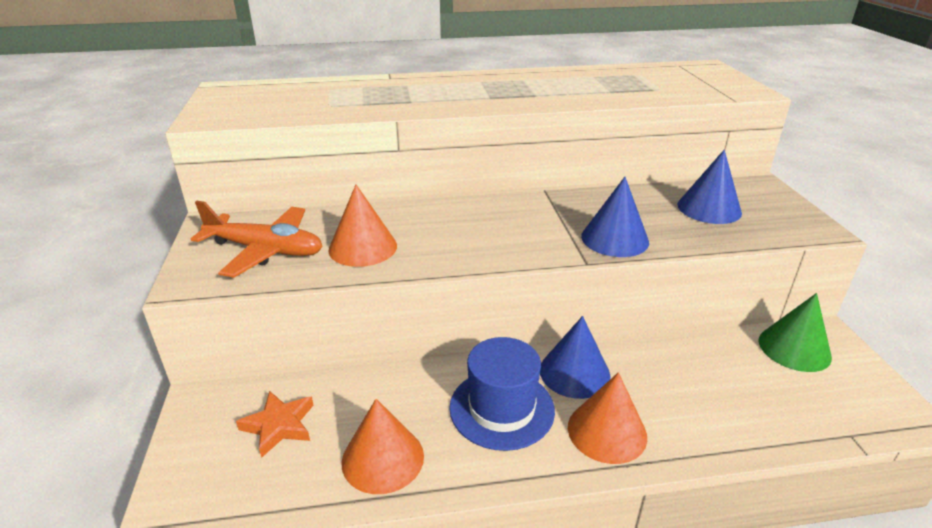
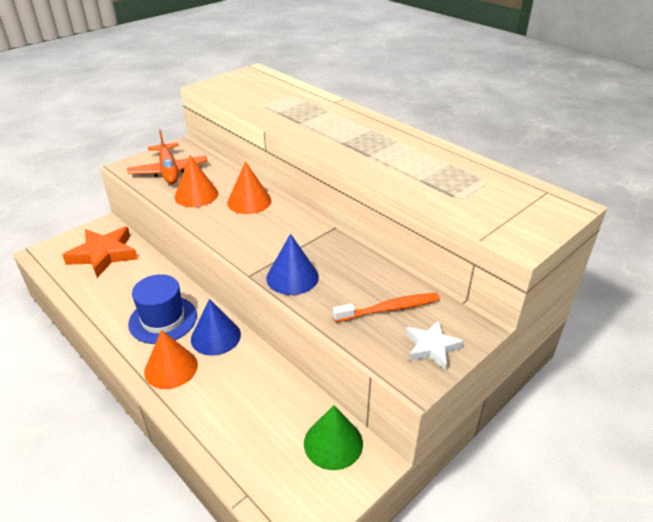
camera: 55 degrees right, 5 degrees up
orange star [236,391,314,458] -> orange star [62,227,138,278], size x1.70
orange cone [341,399,424,494] -> orange cone moved to [227,161,271,214]
blue cone [677,150,742,224] -> orange toothbrush [333,293,440,322]
none -> white star [406,320,464,370]

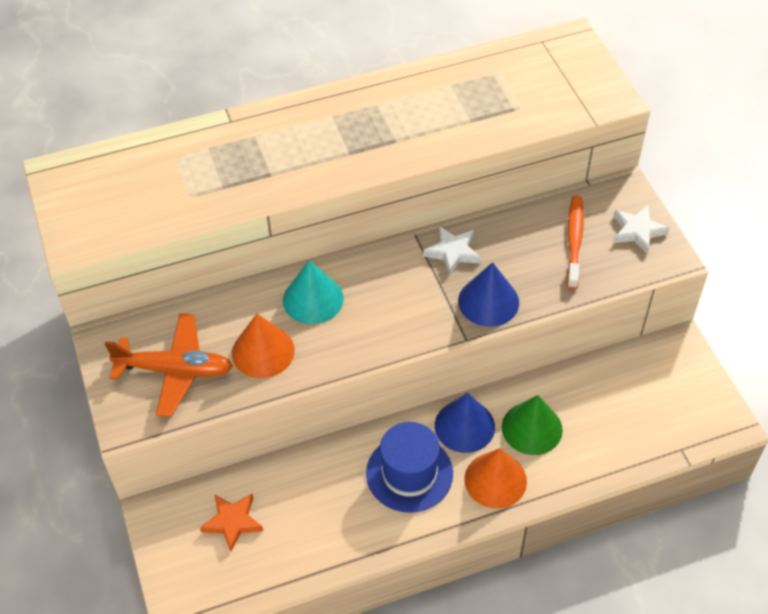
camera: 65 degrees left, 15 degrees up
orange star [62,227,138,278] -> orange star [200,494,263,552], size x0.59
orange cone [227,161,271,214] -> turquoise cone [283,260,344,324]
green cone [304,405,363,470] -> green cone moved to [502,395,563,455]
none -> white star [423,226,481,276]

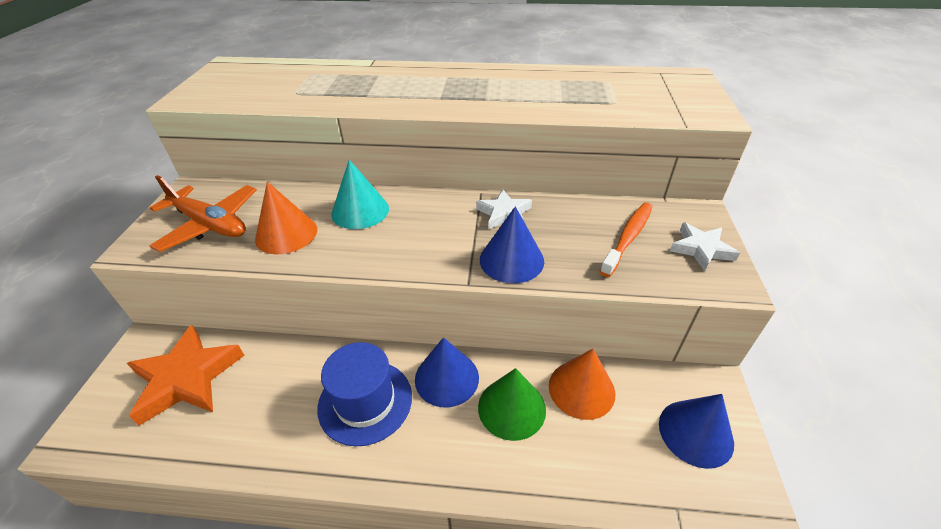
camera: 25 degrees right, 10 degrees down
orange star [200,494,263,552] -> orange star [127,325,245,426], size x1.70
orange cone [464,448,527,508] -> orange cone moved to [549,349,615,420]
none -> blue cone [659,394,734,469]

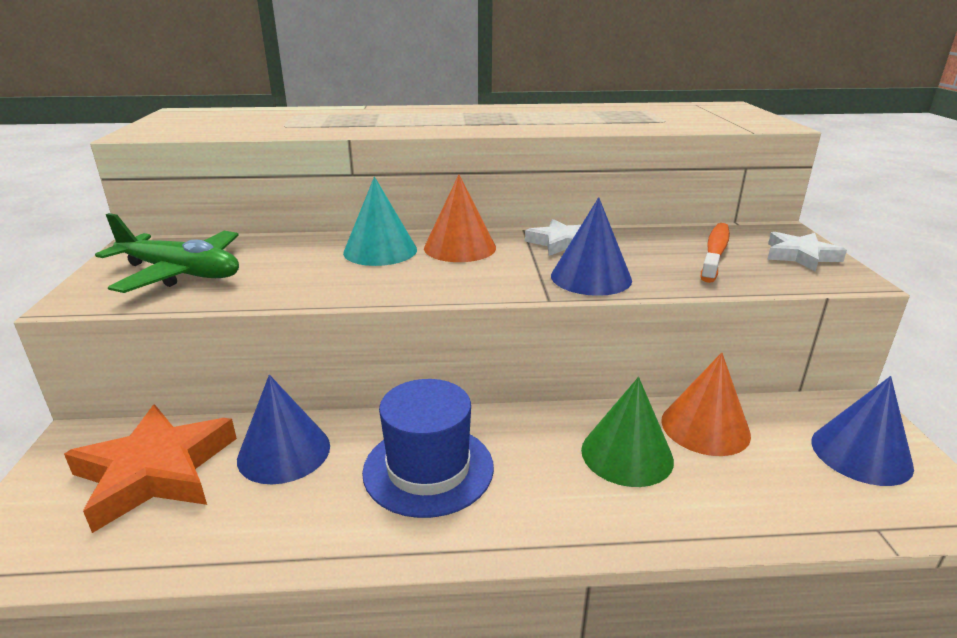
camera: 10 degrees left, 15 degrees down
orange plane [149,175,257,252] -> green plane [95,213,239,293]
orange cone [255,182,317,254] -> orange cone moved to [424,175,496,262]
blue cone [415,337,479,408] -> blue cone moved to [237,375,330,484]

